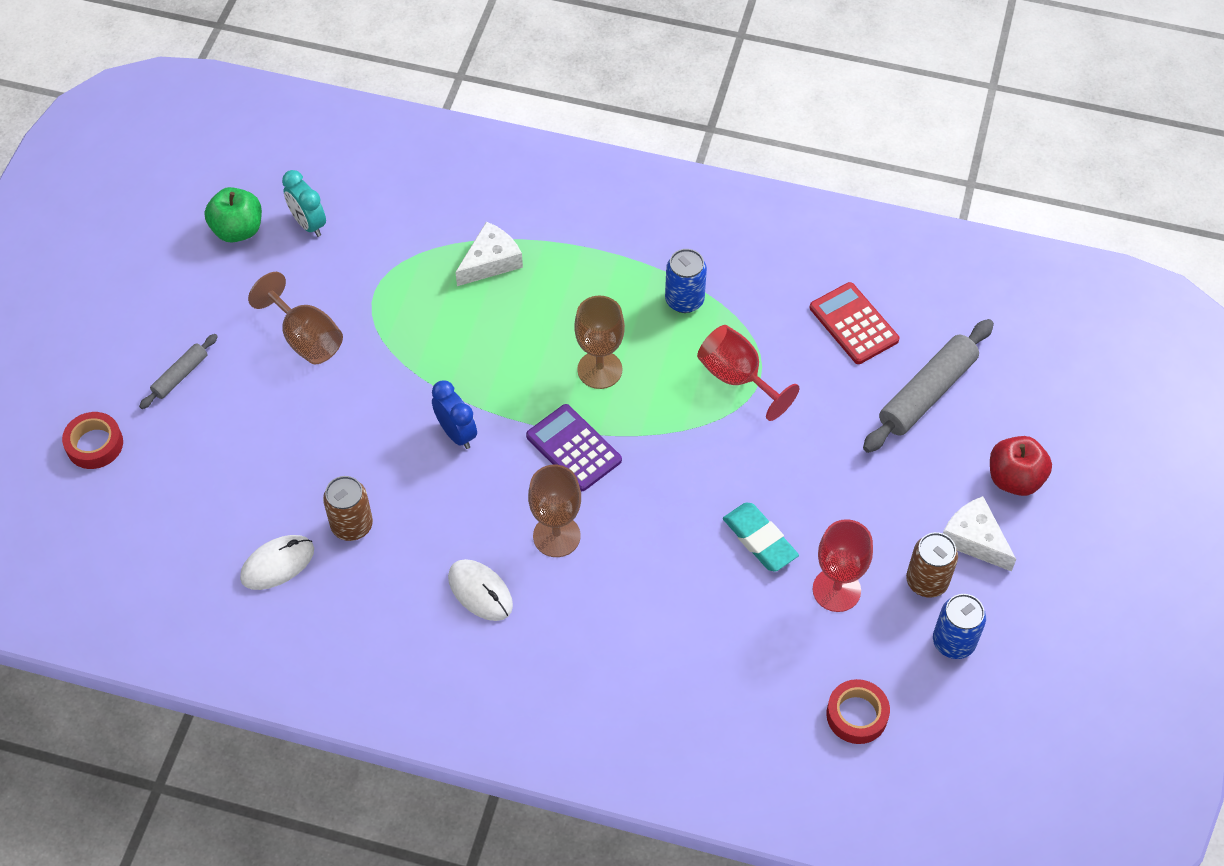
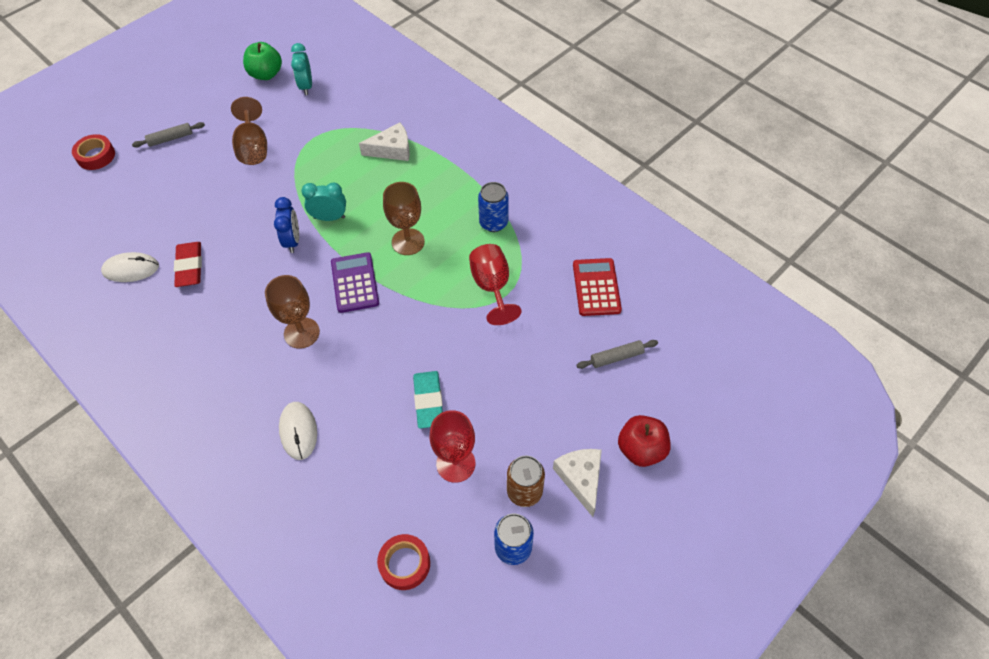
camera: 30 degrees right, 0 degrees up
brown can [323,476,373,541] -> red eraser [174,242,202,287]
white mouse [448,559,513,621] -> white mouse moved to [279,402,317,460]
grey rolling pin [863,319,994,453] -> grey rolling pin [576,340,658,369], size x0.53
none -> turquoise clock [301,183,346,221]

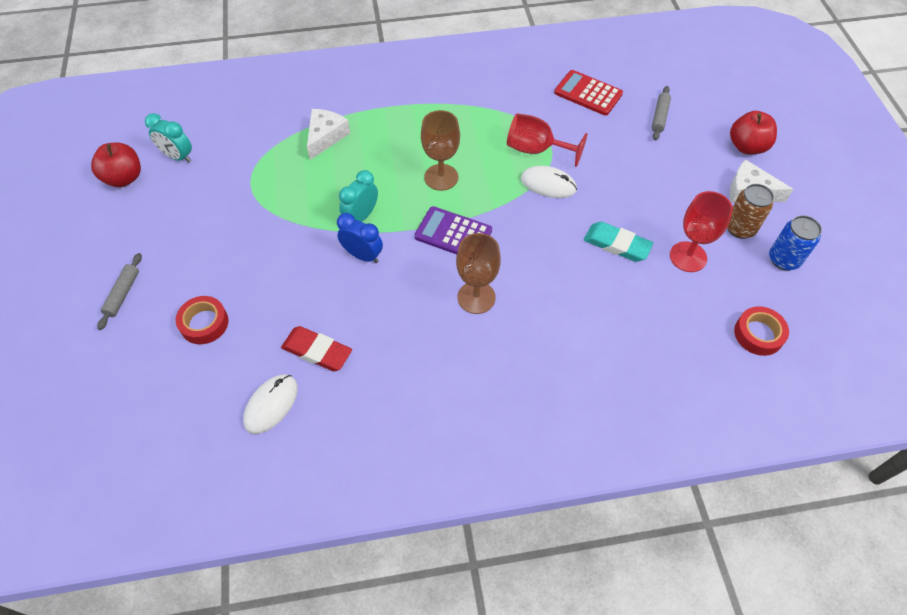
camera: 55 degrees left, 0 degrees up
red tape [72,134,115,170] -> red tape moved to [176,296,229,344]
brown goblet [231,97,267,165] -> none
green apple [243,42,282,80] -> red apple [91,142,141,187]
white mouse [279,402,317,460] -> white mouse moved to [521,166,577,198]
blue can [478,182,509,232] -> none

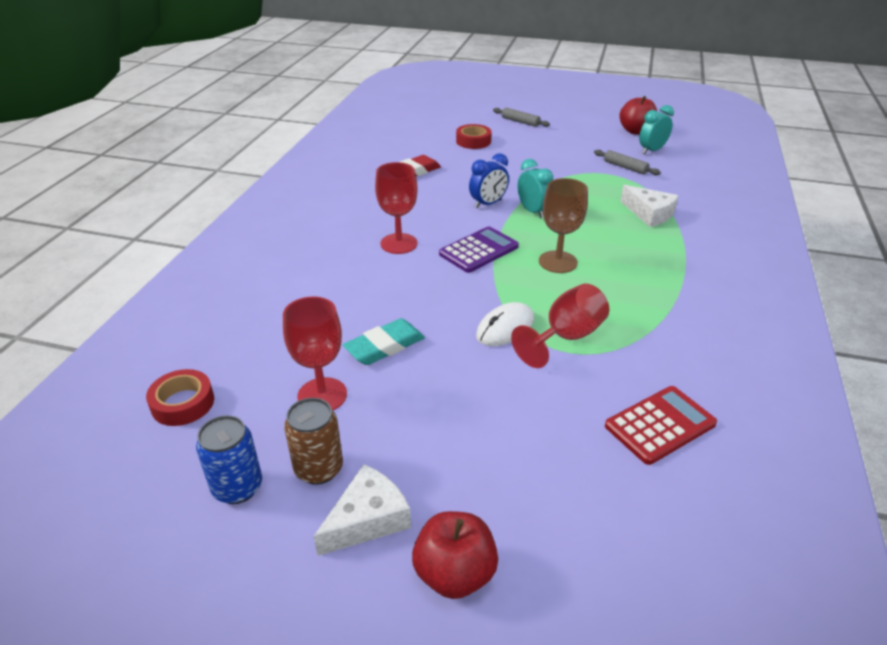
camera: 115 degrees right, 20 degrees down
white mouse [243,374,297,434] -> none
brown goblet [456,233,501,314] -> red goblet [375,162,418,254]
grey rolling pin [652,86,671,140] -> grey rolling pin moved to [594,150,661,175]

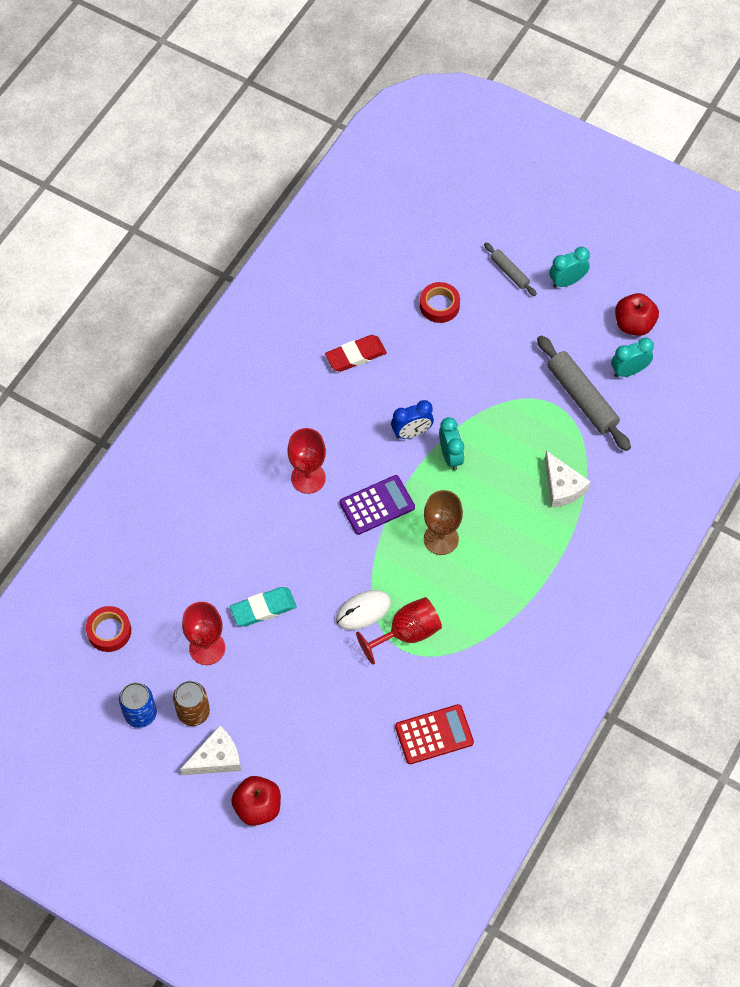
camera: 15 degrees right, 25 degrees up
grey rolling pin [594,150,661,175] -> grey rolling pin [537,335,631,451], size x1.88
none -> turquoise clock [549,247,590,288]

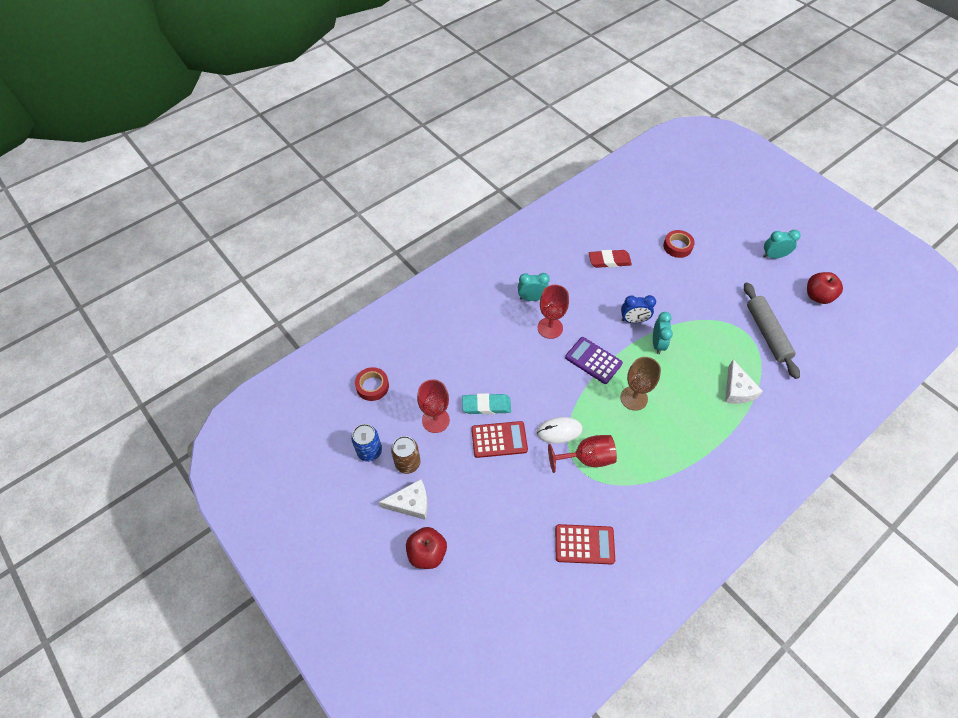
camera: 20 degrees right, 5 degrees down
purple calculator [340,475,415,535] -> purple calculator turned 135 degrees counterclockwise [565,337,623,384]
grey rolling pin [484,243,537,296] -> none
turquoise clock [611,337,654,377] -> turquoise clock moved to [518,273,550,301]
none -> red calculator [471,421,528,458]

